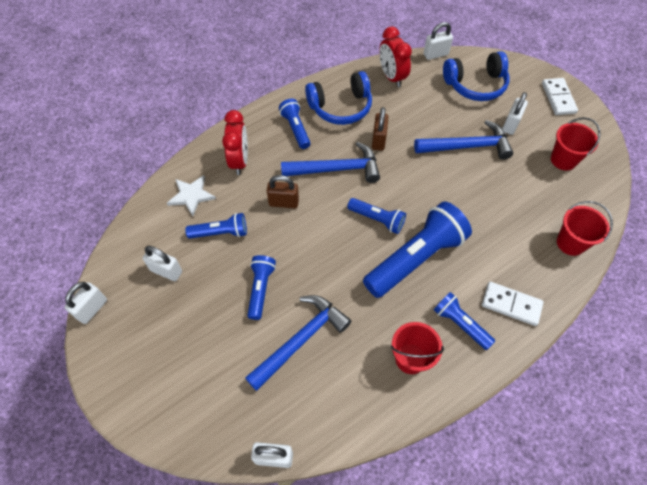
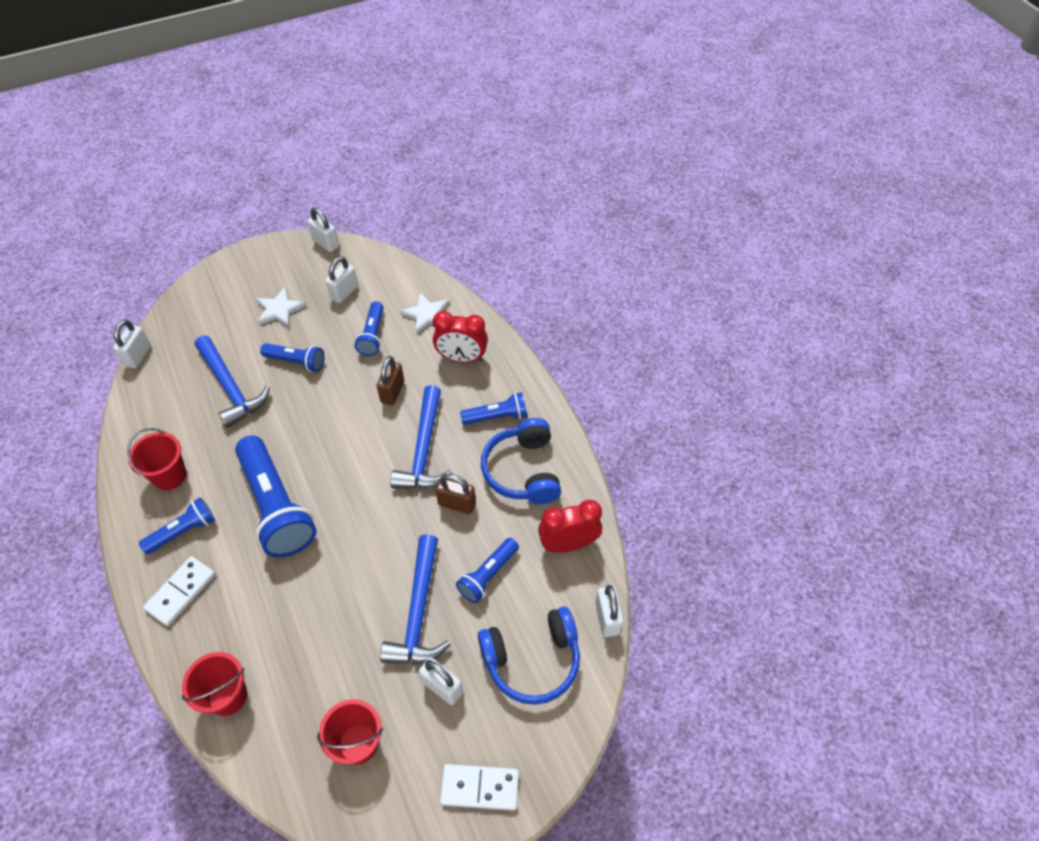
camera: 100 degrees right, 5 degrees down
blue flashlight [347,198,406,234] -> blue flashlight moved to [456,538,519,603]
blue headphones [443,51,510,101] -> blue headphones turned 105 degrees counterclockwise [478,607,580,705]
none -> white star [256,287,306,327]

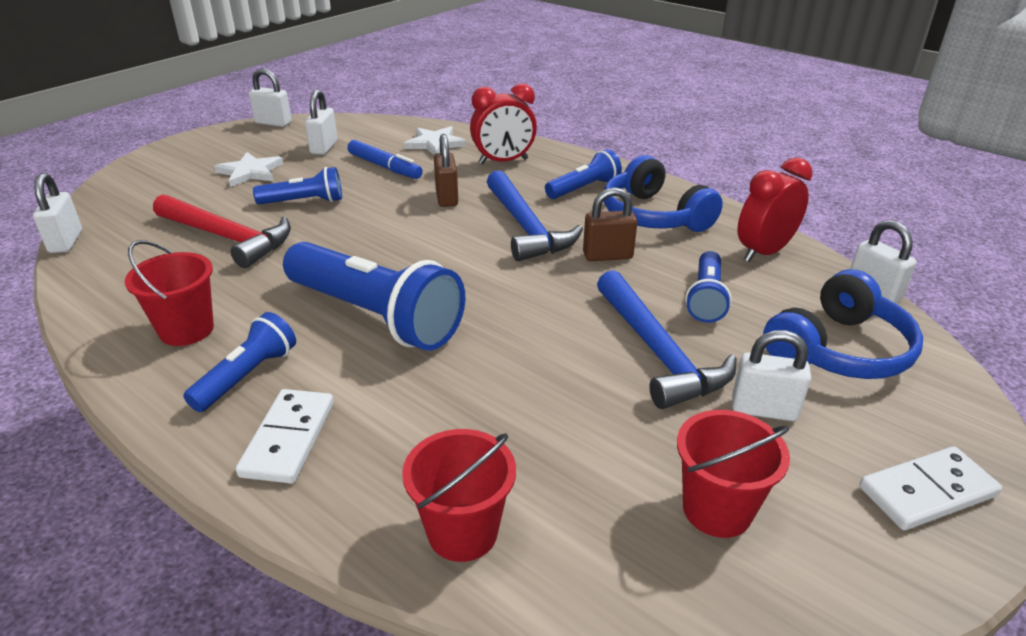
camera: 25 degrees left, 20 degrees down
blue hammer [195,336,270,428] -> red hammer [153,194,291,268]
blue flashlight [354,301,384,356] -> blue marker [348,140,423,179]

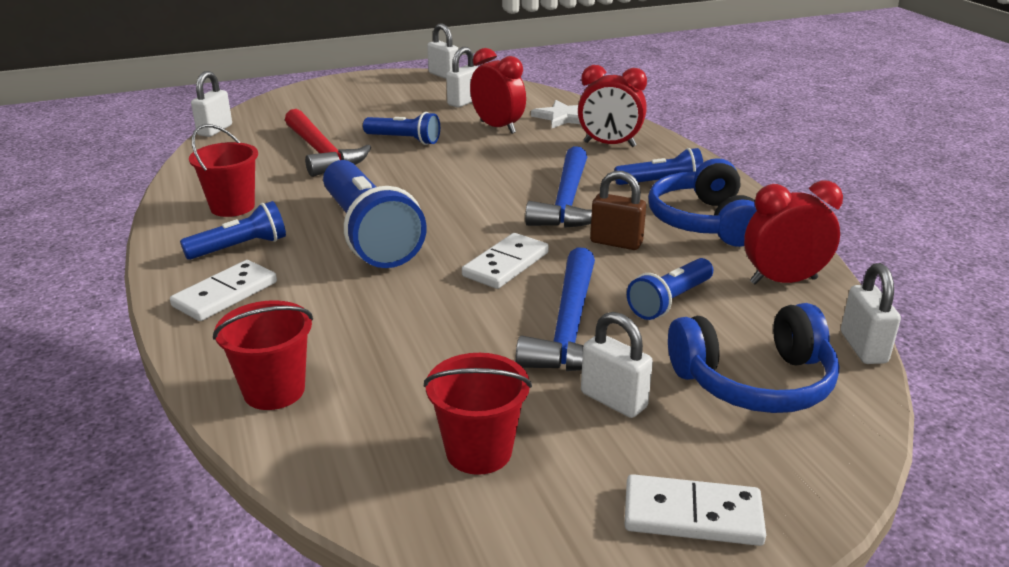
camera: 30 degrees right, 5 degrees down
white star [214,152,283,187] -> none
blue marker [348,140,423,179] -> red clock [470,48,526,134]
brown padlock [434,134,458,207] -> none
none -> white domino [462,233,549,289]

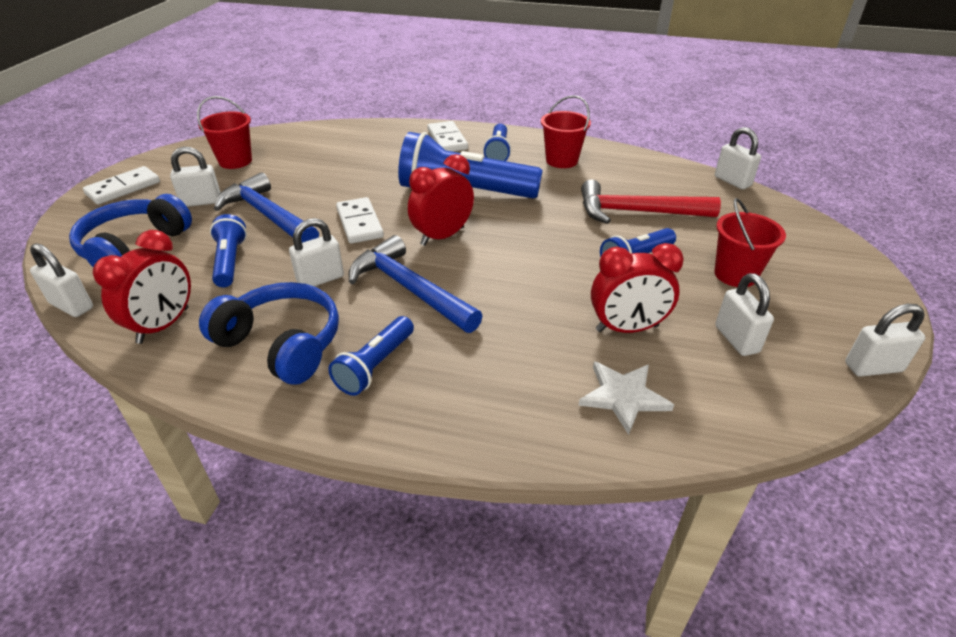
camera: 125 degrees right, 10 degrees up
red bucket [213,300,313,410] -> red bucket moved to [714,198,786,287]
red clock [578,65,647,147] -> red clock moved to [408,154,474,246]
brown padlock [590,171,646,250] -> white padlock [289,218,344,287]

